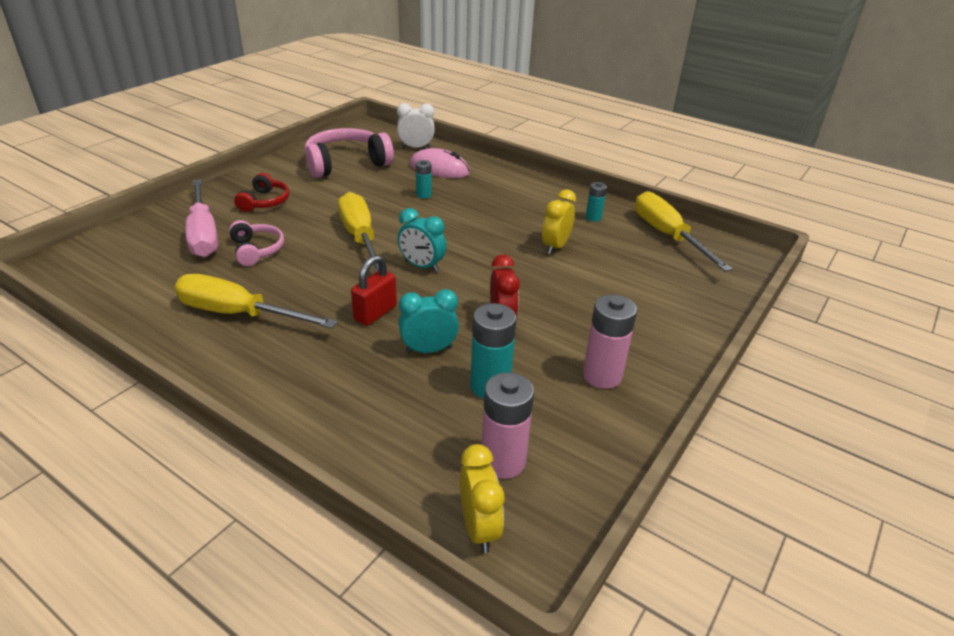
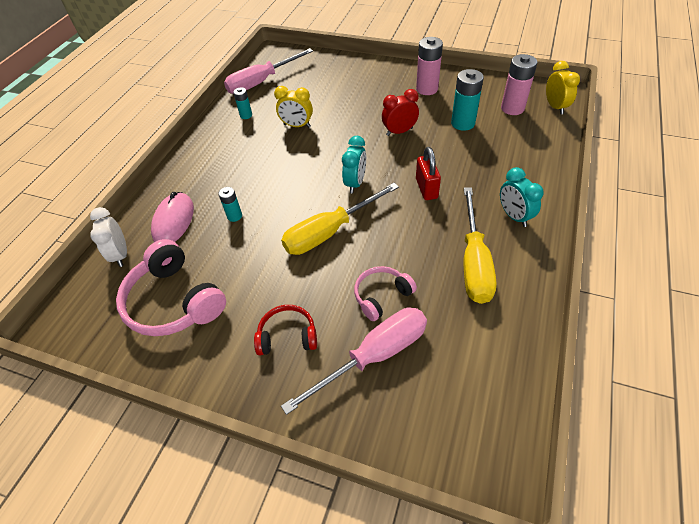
camera: 100 degrees left, 15 degrees up
red padlock [351,255,397,326] -> red padlock turned 60 degrees clockwise [416,147,441,200]
turquoise clock [399,289,459,353] -> turquoise clock moved to [500,167,544,227]
yellow clock [460,444,504,553] -> yellow clock turned 105 degrees clockwise [546,61,580,115]
yellow screwdriver [635,191,733,272] -> pink screwdriver [224,48,313,94]

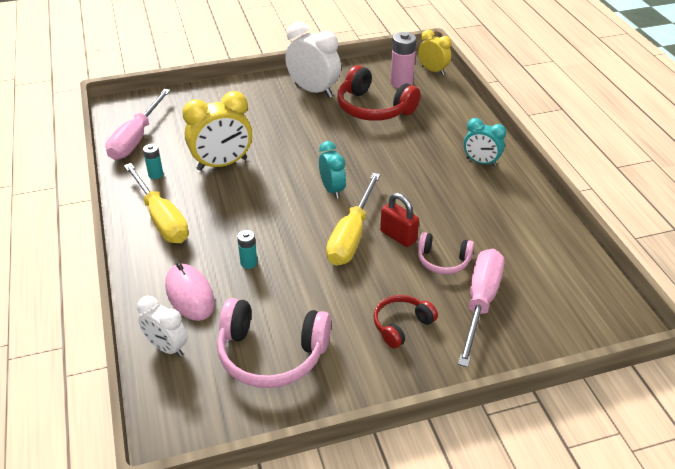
camera: 40 degrees left, 10 degrees down
yellow clock [274,86,313,127] -> yellow clock [182,91,252,171], size x1.62
pink headphones [354,266,417,321] -> pink headphones turned 90 degrees counterclockwise [418,232,474,274]
red clock [382,89,419,136] -> none
pink battery [416,37,443,95] -> white clock [285,22,341,98]
red padlock [416,147,441,200] -> red padlock moved to [380,193,419,247]
turquoise battery [451,69,484,131] -> red headphones [337,65,421,121]
yellow screwdriver [464,188,497,304] -> yellow screwdriver moved to [124,163,189,243]

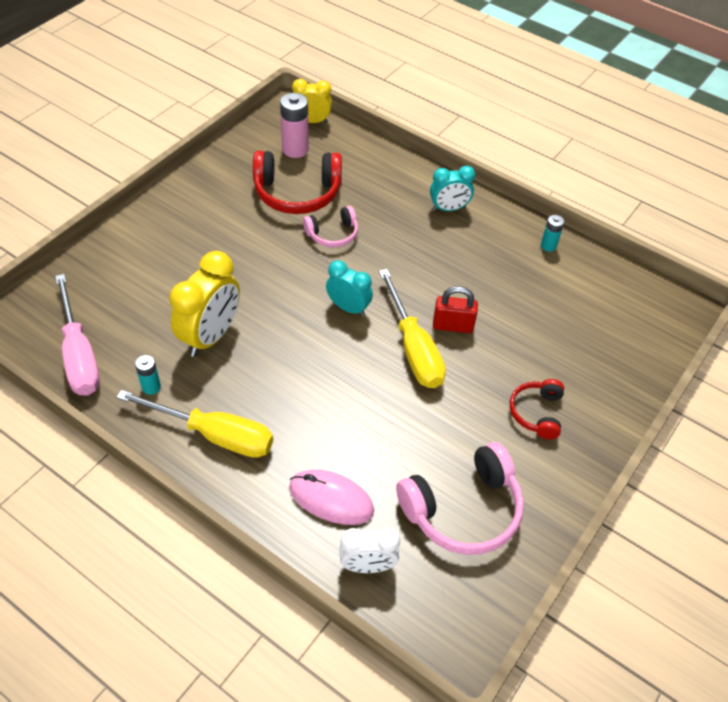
camera: 40 degrees left, 10 degrees up
turquoise battery [237,230,257,269] -> turquoise battery moved to [541,215,564,252]
white clock [285,22,341,98] -> none
pink headphones [418,232,474,274] -> pink headphones moved to [303,206,358,248]
pink screwdriver [458,249,504,367] -> none

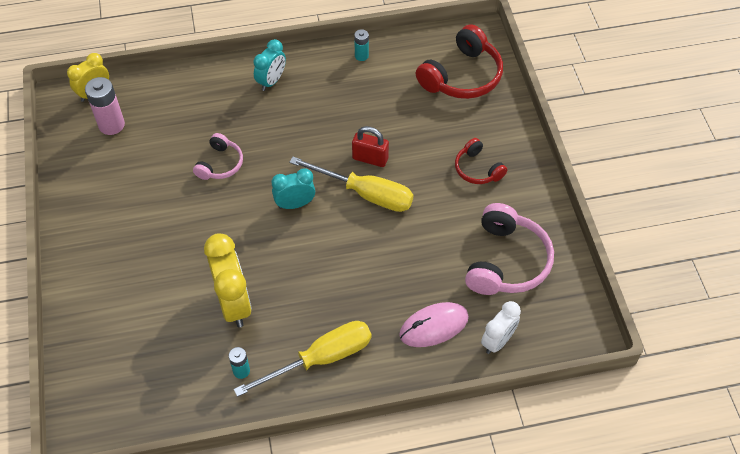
camera: 45 degrees left, 5 degrees up
pink screwdriver [55,274,100,395] -> none
red headphones [253,151,342,214] -> red headphones moved to [416,24,503,99]
red padlock [433,286,478,333] -> red padlock turned 60 degrees clockwise [352,126,389,167]

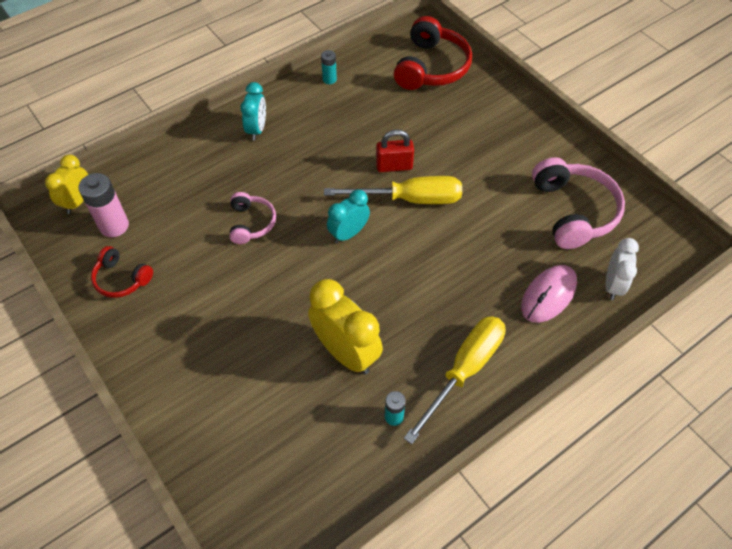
camera: 25 degrees left, 0 degrees up
red headphones [455,138,507,184] -> red headphones moved to [91,246,153,298]

